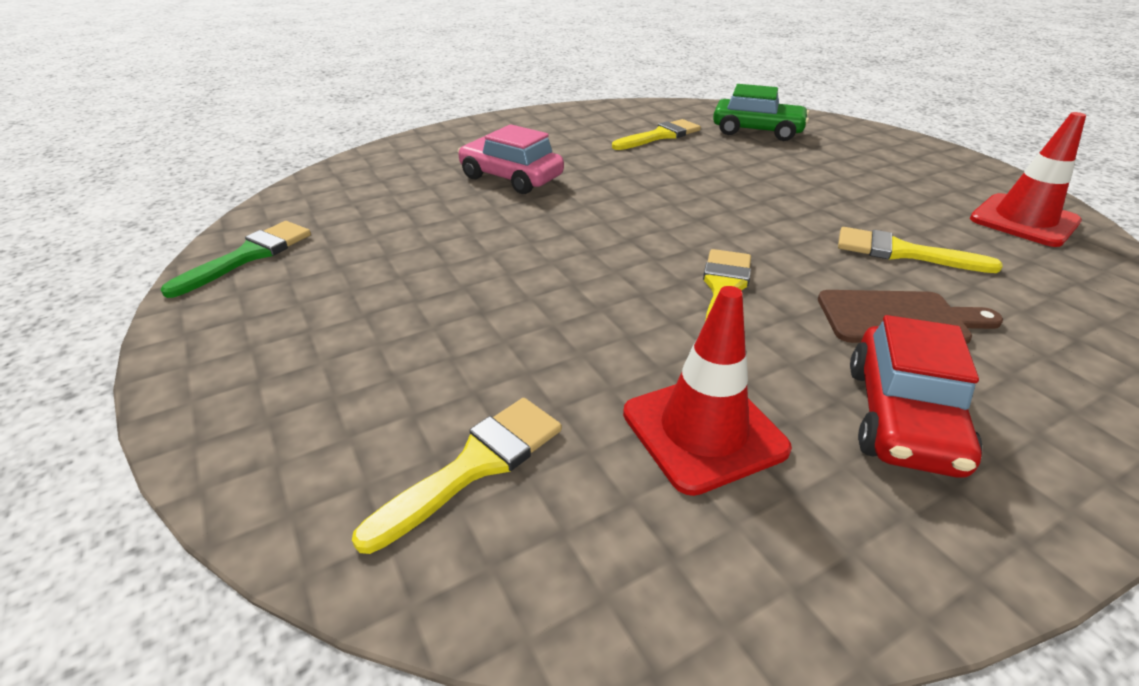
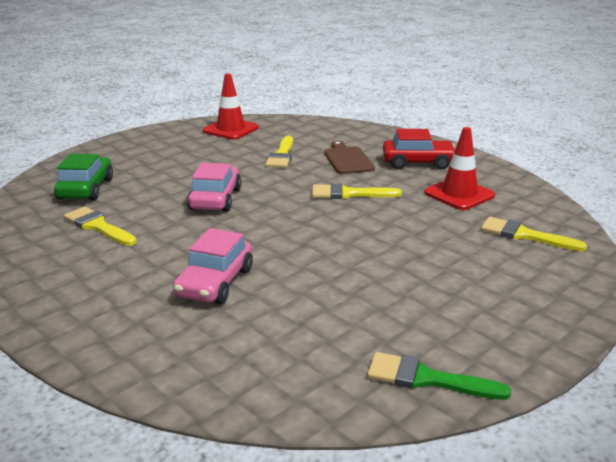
camera: 105 degrees left, 10 degrees down
none -> pink car [187,163,242,212]

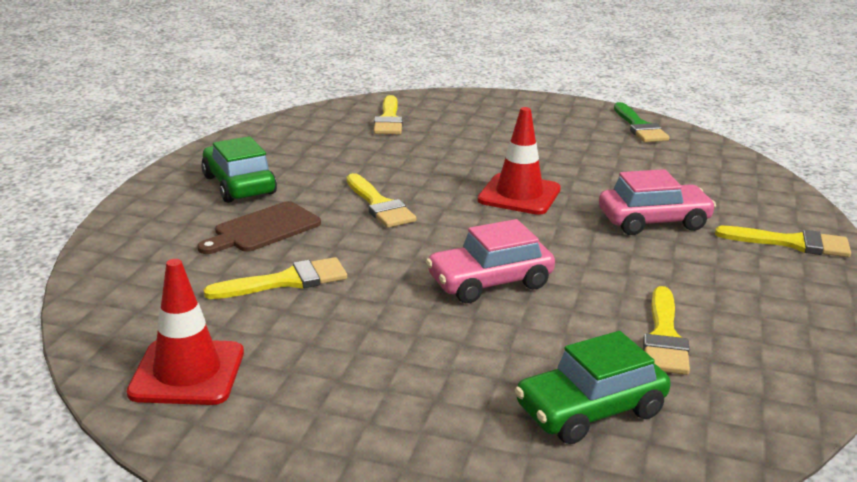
camera: 120 degrees left, 0 degrees up
red car [383,129,455,169] -> green car [201,136,277,203]
red traffic cone [424,127,495,210] -> red traffic cone moved to [478,107,561,215]
none -> yellow brush [715,226,851,257]

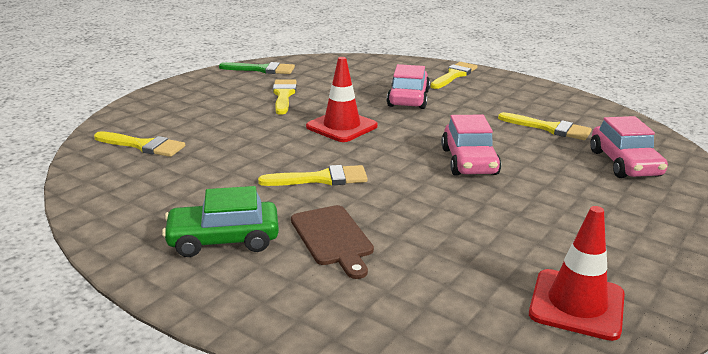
camera: 70 degrees left, 0 degrees up
yellow brush [204,257,347,299] -> yellow brush moved to [273,79,297,115]
green car [515,331,671,444] -> pink car [590,116,668,178]

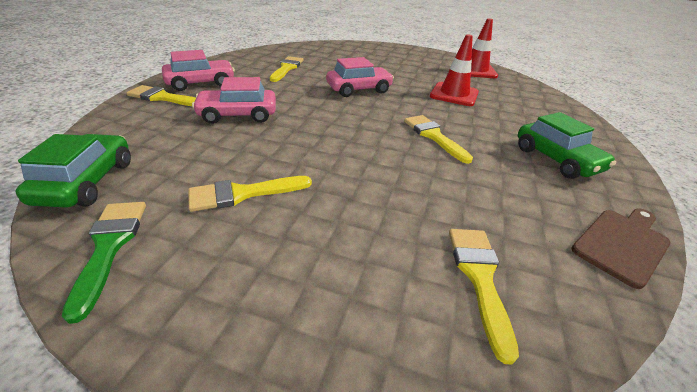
camera: 110 degrees left, 10 degrees up
brown cutting board [291,205,374,279] -> brown cutting board moved to [571,208,671,289]
red traffic cone [306,57,378,142] -> red traffic cone moved to [430,34,479,106]
pink car [590,116,668,178] -> pink car moved to [162,50,235,91]
none -> green car [16,134,131,207]

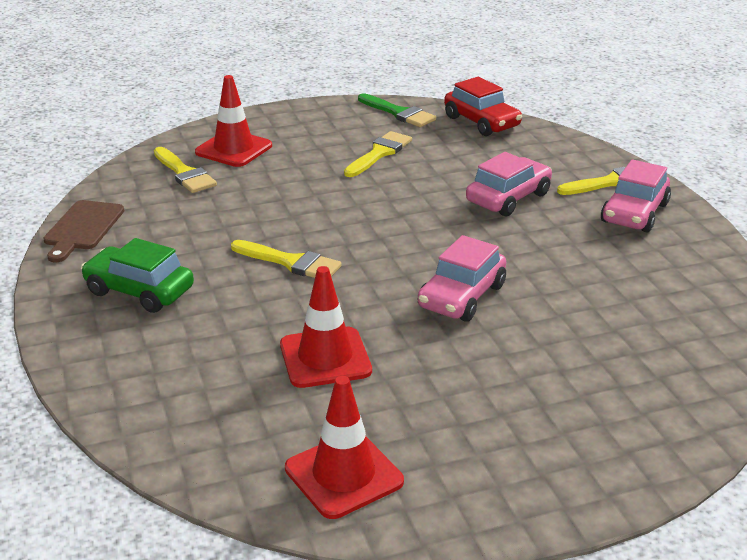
camera: 145 degrees right, 5 degrees down
green car [16,134,131,207] -> red car [444,77,522,136]
yellow brush [270,56,304,82] -> none
none -> red traffic cone [195,75,272,167]

